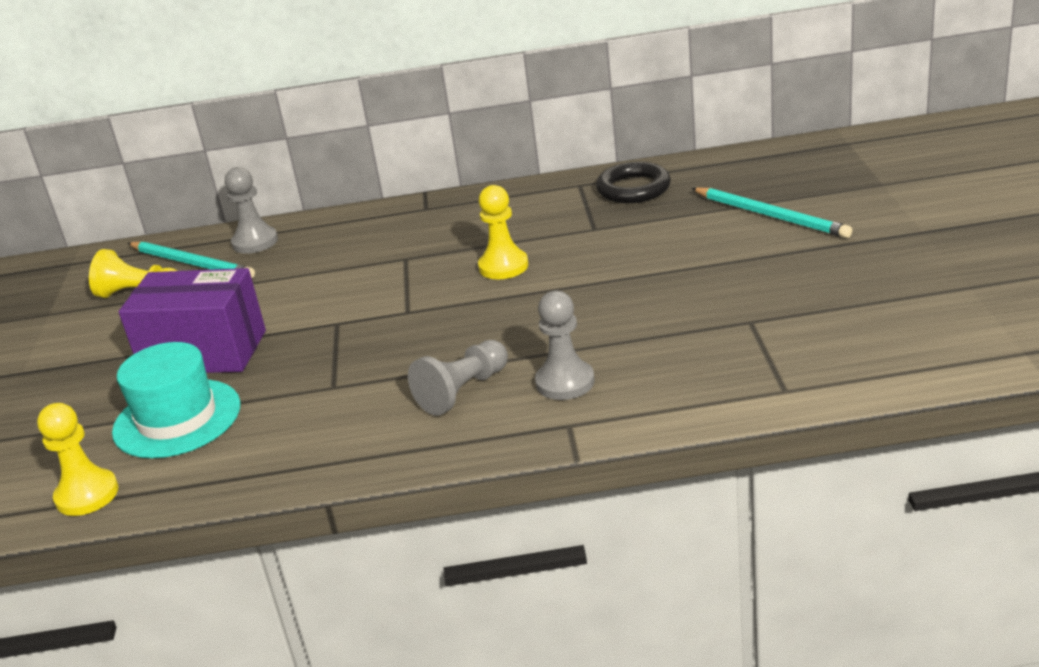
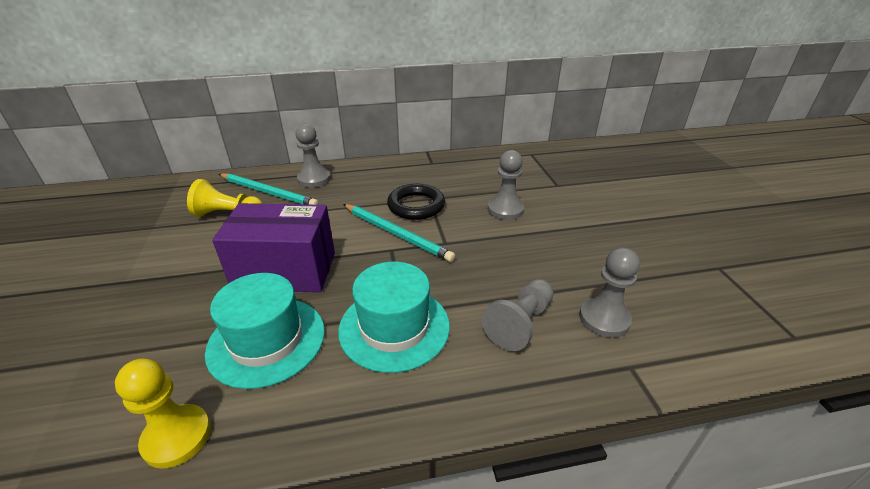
camera: 10 degrees left, 5 degrees up
yellow pawn [478,185,528,279] -> grey pawn [488,150,524,220]
black ring [596,162,671,203] -> black ring moved to [387,184,445,220]
turquoise pencil [691,187,852,238] -> turquoise pencil moved to [343,204,455,262]
none -> turquoise hat [338,262,450,373]

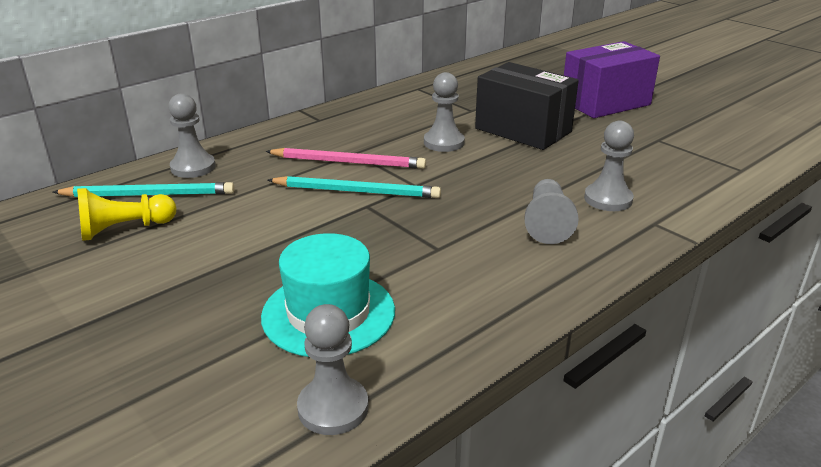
camera: 30 degrees left, 5 degrees down
yellow pawn [115,359,211,469] -> grey pawn [297,304,369,435]
purple box [212,203,335,292] -> purple box moved to [564,41,660,118]
turquoise hat [338,262,450,373] -> none
black ring [387,184,445,220] -> pink pencil [265,148,426,169]
none -> black box [475,62,579,150]

